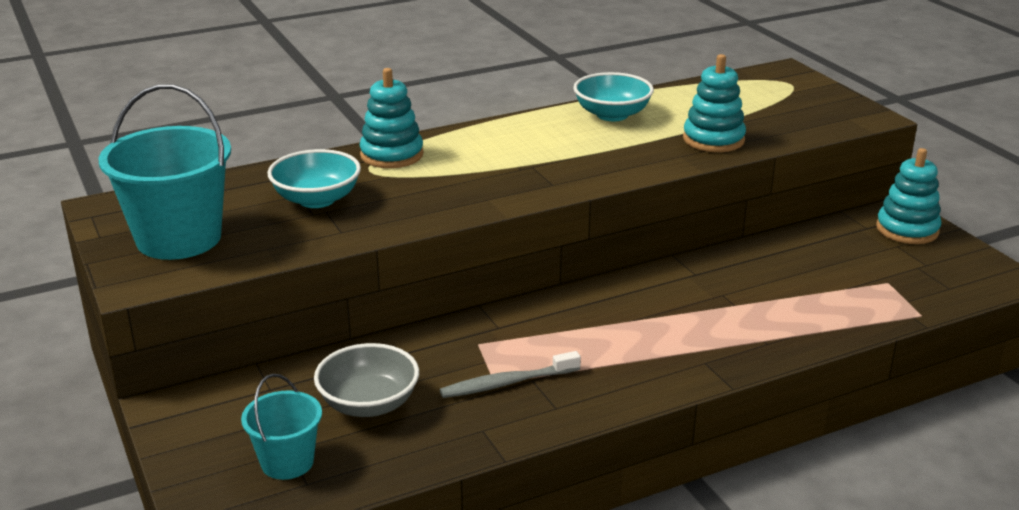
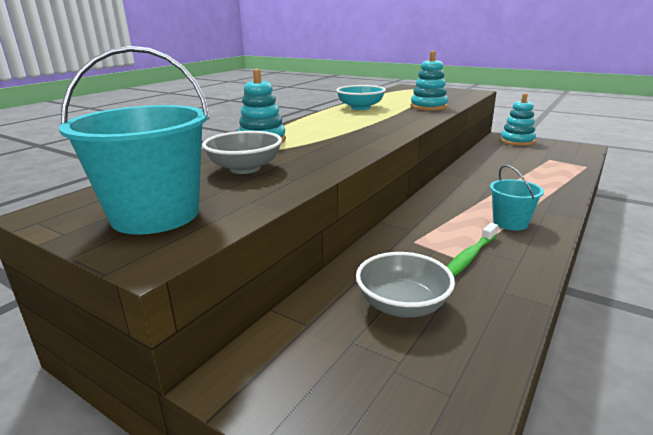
camera: 30 degrees left, 5 degrees down
turquoise bucket [241,374,322,480] -> turquoise bucket moved to [490,165,544,231]
turquoise bowl [267,149,361,208] -> grey bowl [202,131,282,174]
grey toothbrush [440,351,581,398] -> green toothbrush [447,223,498,277]

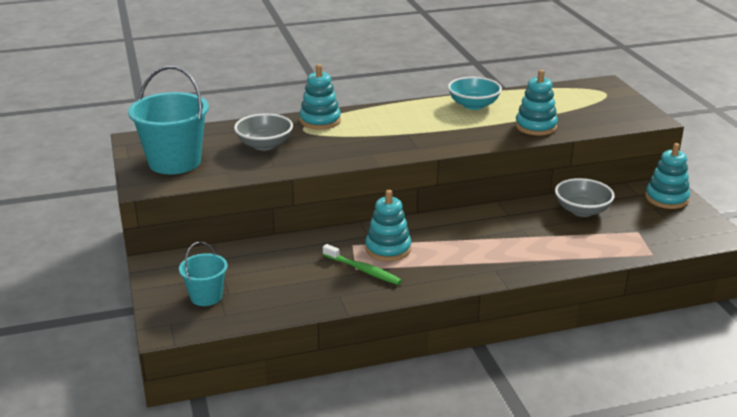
camera: 40 degrees right, 5 degrees up
grey bowl [356,252,455,318] -> grey bowl moved to [555,178,615,217]
green toothbrush [447,223,498,277] -> green toothbrush turned 135 degrees counterclockwise [323,244,402,285]
turquoise bucket [490,165,544,231] -> turquoise bucket moved to [179,242,228,306]
none -> turquoise stacking toy [365,190,411,261]

